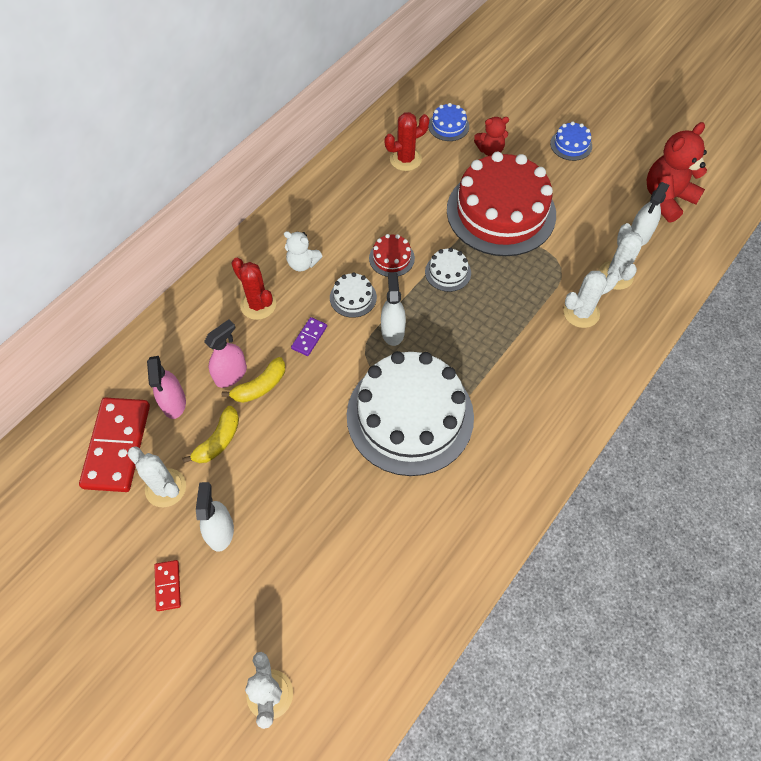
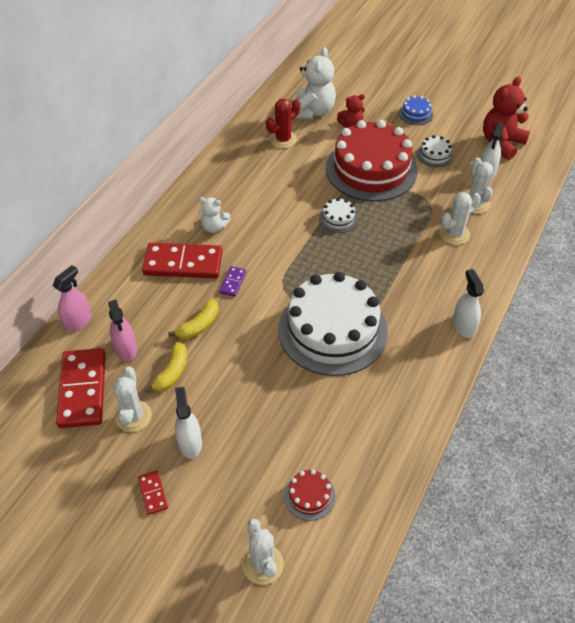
camera: 10 degrees left, 10 degrees down
white cactus [127,446,186,507] -> white cactus turned 60 degrees clockwise [113,367,152,432]
pink spray bottle [204,319,247,388] -> pink spray bottle moved to [52,265,91,332]
red cactus [231,258,276,320] -> red domino [142,243,223,278]
white cake [330,272,377,318] -> white cake moved to [417,135,453,167]
red cake [369,234,415,277] -> red cake moved to [284,469,335,521]
white spray bottle [381,272,406,346] -> white spray bottle moved to [453,269,484,338]
blue cake [428,103,469,141] -> white teddy bear [294,47,336,119]

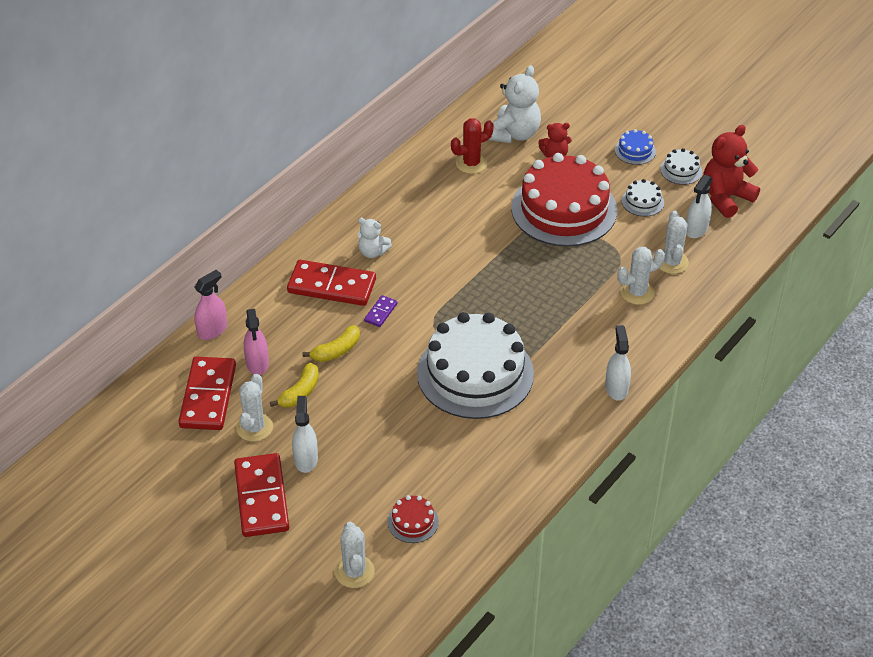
camera: 10 degrees right, 5 degrees down
red domino [138,470,168,515] -> red domino [234,453,289,537], size x2.23
white cake [319,198,358,233] -> white cake moved to [660,148,702,185]

